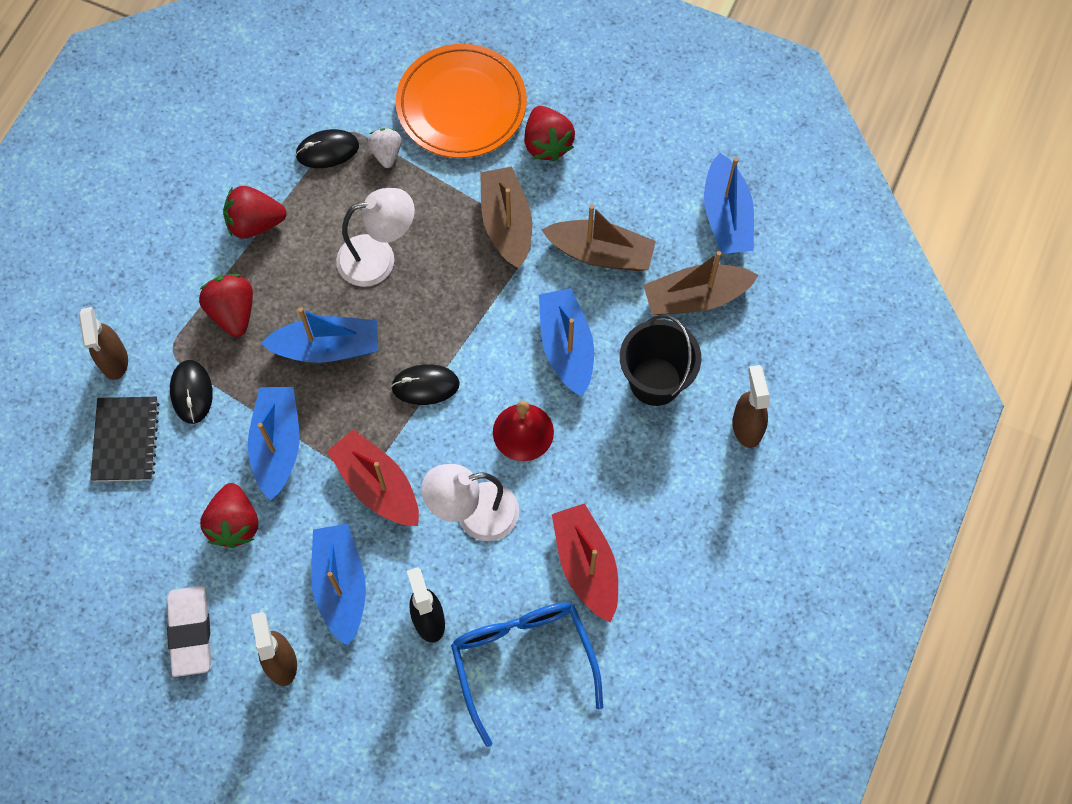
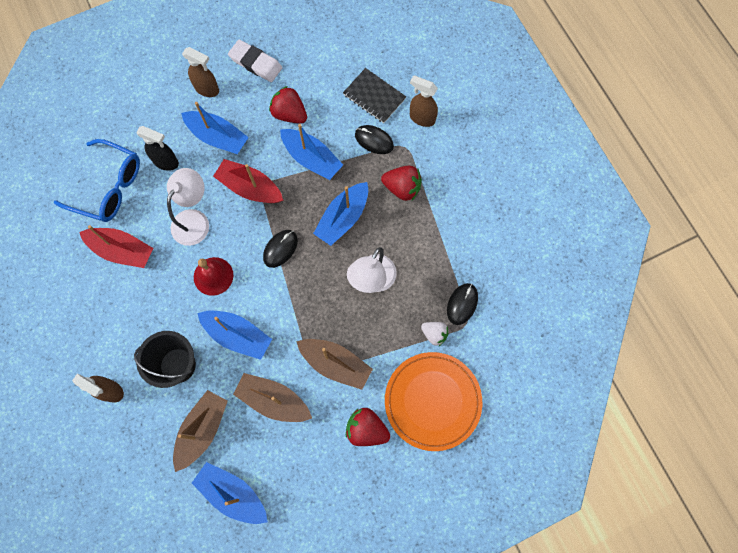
camera: 130 degrees right, 5 degrees up
red strawberry [223,186,287,239] -> none
red boat [327,429,419,526] -> red boat turned 150 degrees counterclockwise [213,159,283,203]
brown boat [542,205,656,271] -> brown boat turned 60 degrees clockwise [233,373,312,422]

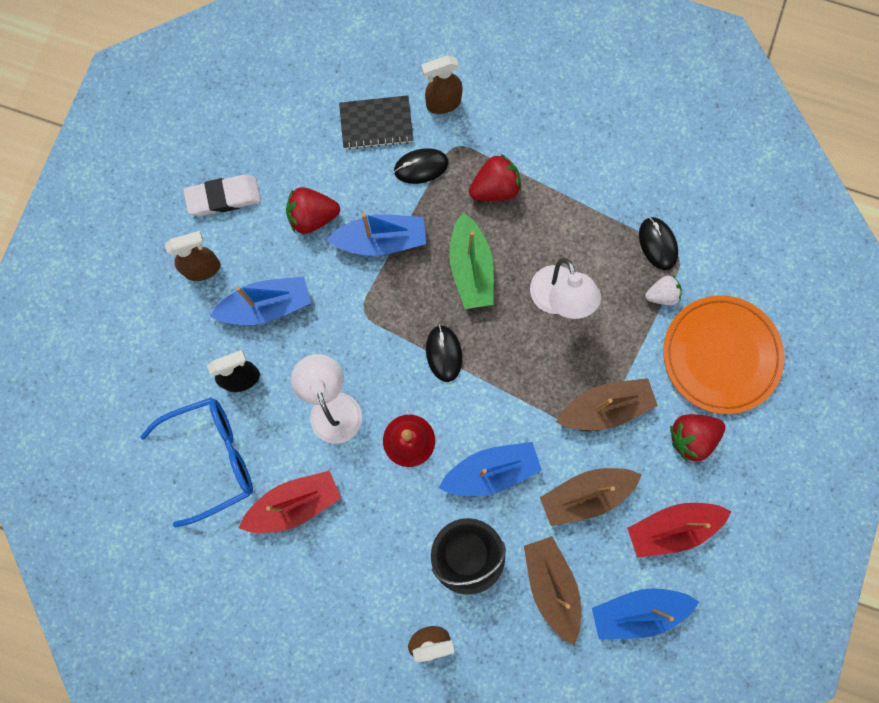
camera: 45 degrees left, 5 degrees up
red boat [213,159,283,203] -> red boat moved to [627,503,731,558]
blue boat [313,182,368,246] -> green boat [449,213,494,309]

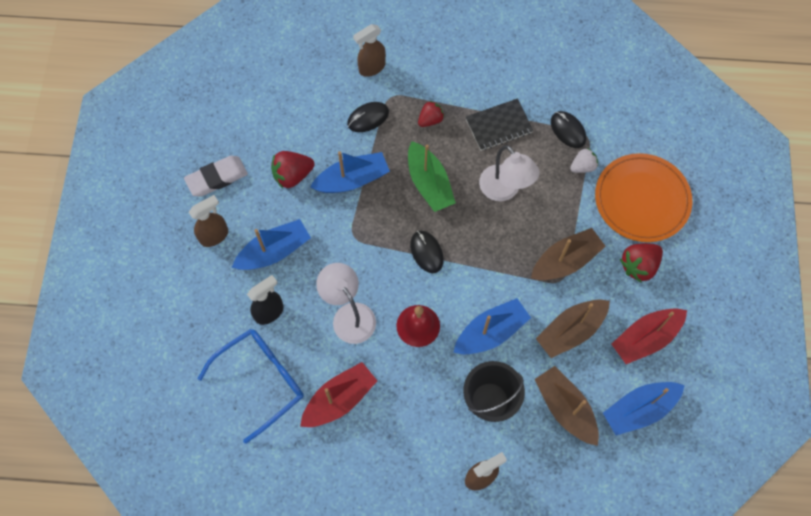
camera: 15 degrees left, 10 degrees down
black notebook [339,95,413,150] -> black notebook moved to [466,98,533,151]
red strawberry [469,154,521,201] -> red strawberry [418,101,444,127], size x0.66

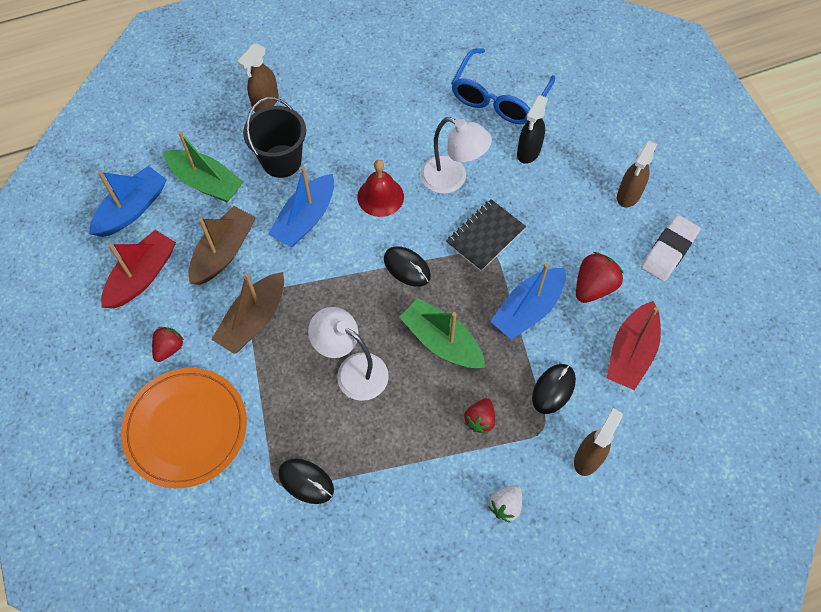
camera: 155 degrees right, 5 degrees down
blue boat [232,219,311,270] -> none
red boat [300,362,377,427] -> red boat moved to [607,301,661,390]
black notebook [466,98,533,151] -> black notebook moved to [446,199,526,271]
brown boat [534,366,599,446] -> green boat [163,131,244,202]
white strawberry [570,148,598,173] -> white strawberry moved to [488,485,522,523]
red strawberry [620,243,663,282] -> red strawberry [152,327,184,362], size x0.66

